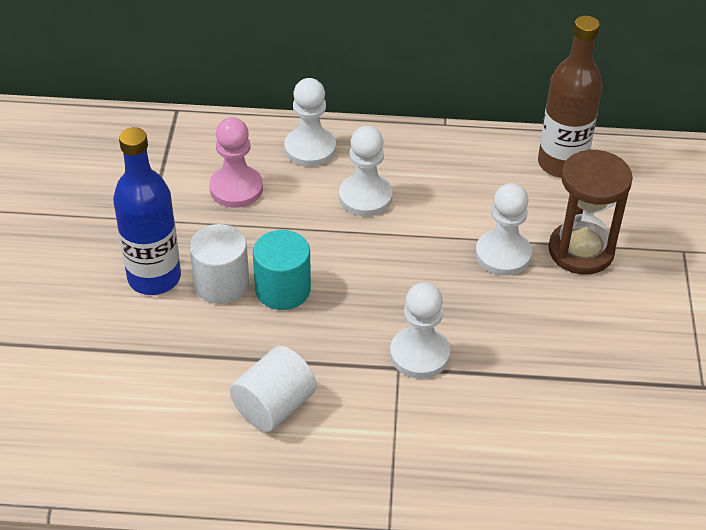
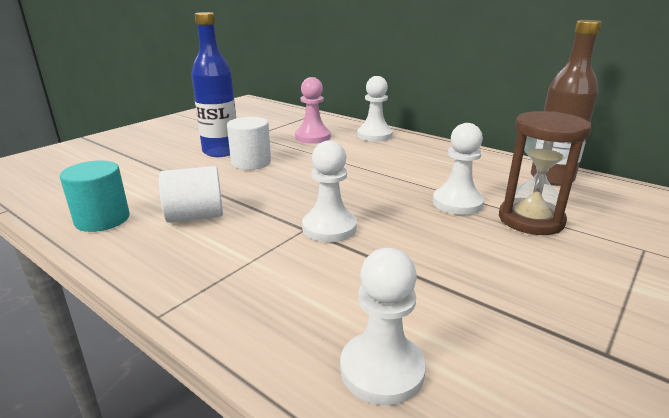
camera: 35 degrees right, 20 degrees down
turquoise cylinder [253,230,311,310] -> turquoise cylinder moved to [60,160,130,232]
white pawn [339,126,392,216] -> white pawn moved to [340,248,426,405]

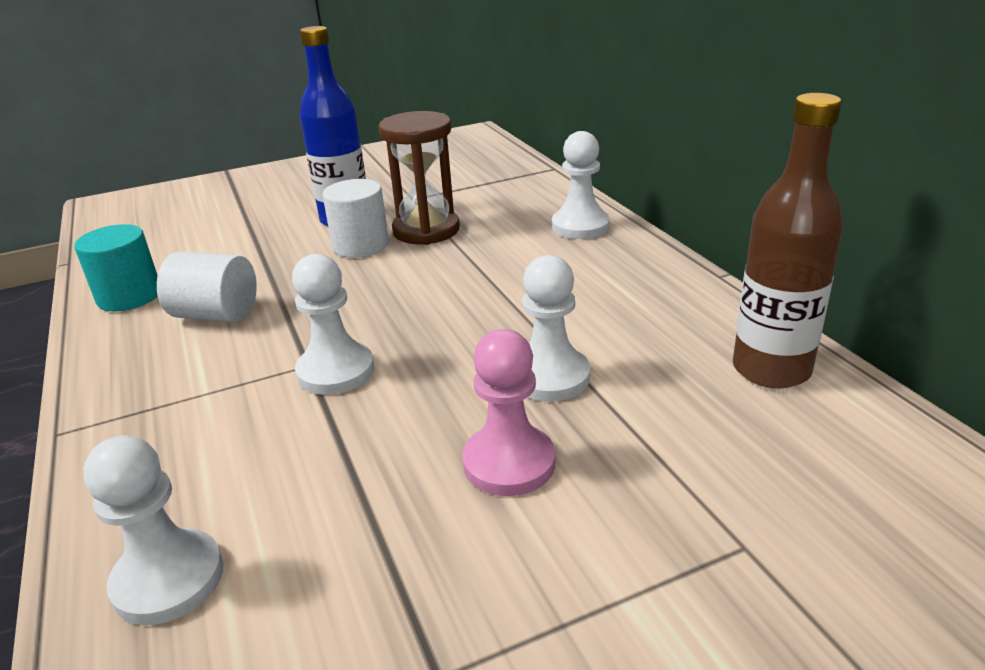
camera: 30 degrees right, 5 degrees up
pink pawn [295,77,331,144] -> pink pawn moved to [462,329,555,496]
brown hourglass [499,111,592,235] -> brown hourglass moved to [378,111,460,245]

